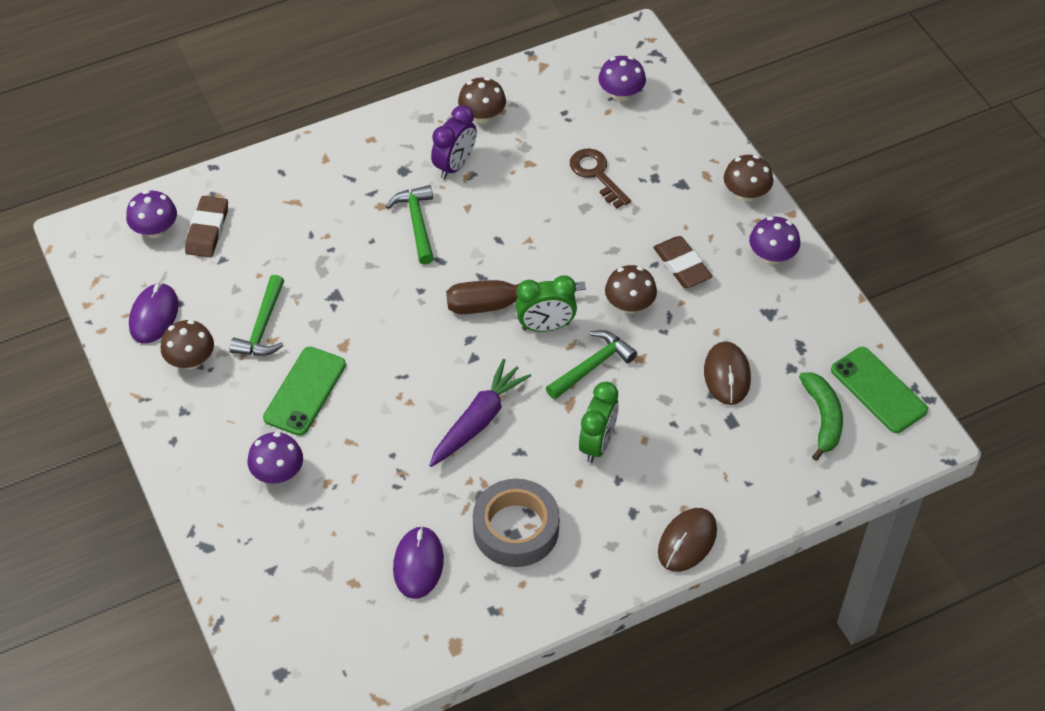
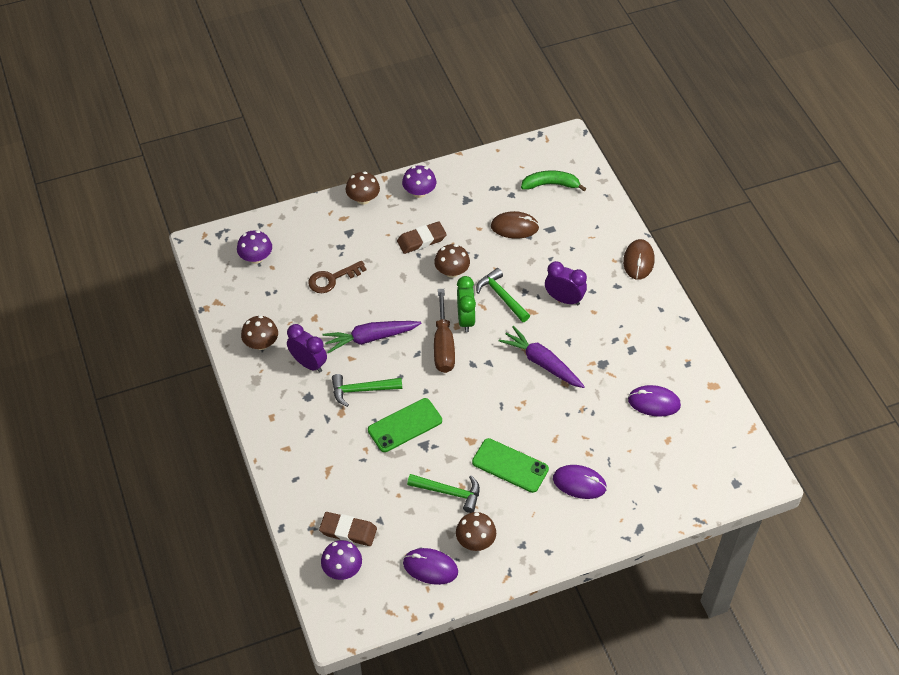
camera: 85 degrees left, 0 degrees up
purple mushroom [248,432,303,484] -> purple mouse [553,465,607,499]
grey tape [473,479,560,567] -> none
green clock [579,382,619,463] -> purple clock [545,261,587,305]
brown mouse [658,508,717,572] -> brown mouse turned 60 degrees clockwise [623,239,654,280]
green phone [831,347,928,433] -> green phone moved to [368,398,442,452]
none -> purple carrot [323,321,421,353]

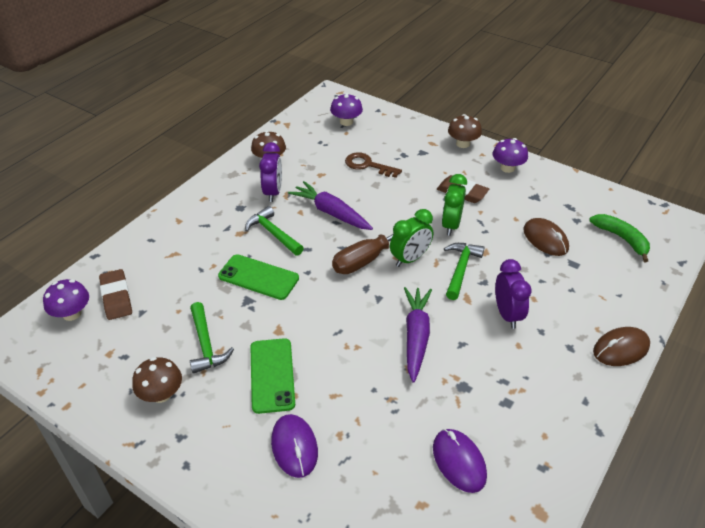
camera: 55 degrees right, 10 degrees down
purple mouse [403,548,458,585] -> none
brown mushroom [434,244,470,278] -> green clock [442,174,467,236]

